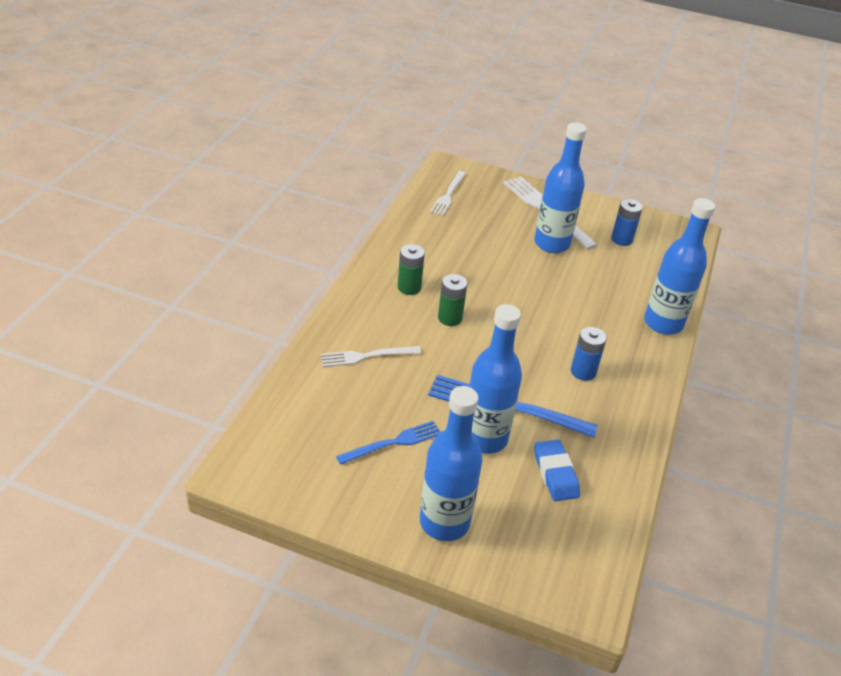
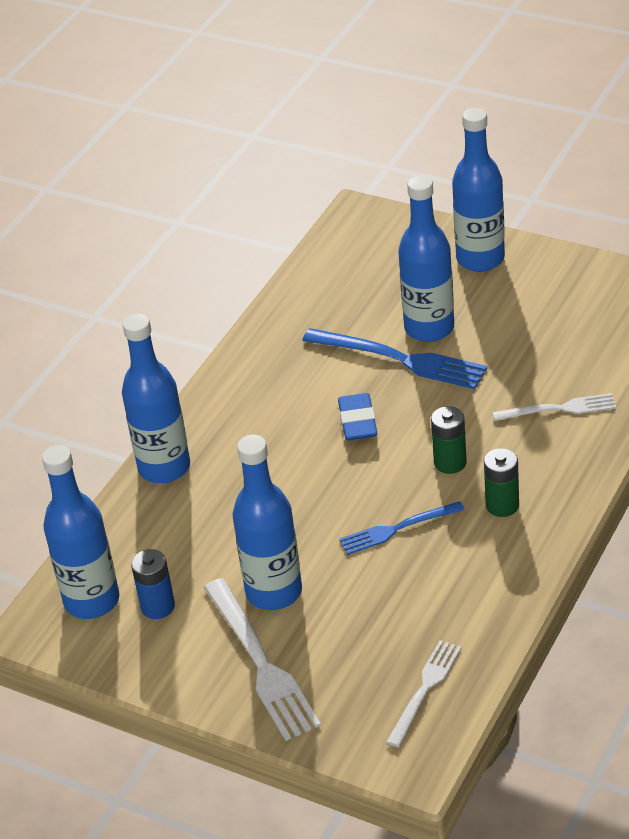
camera: 165 degrees left, 0 degrees up
blue fork [336,421,441,465] -> blue fork moved to [339,501,465,555]
blue eraser [534,440,580,501] -> blue eraser moved to [338,393,377,440]
blue battery [571,327,607,381] -> none
none -> blue bottle [42,445,120,619]

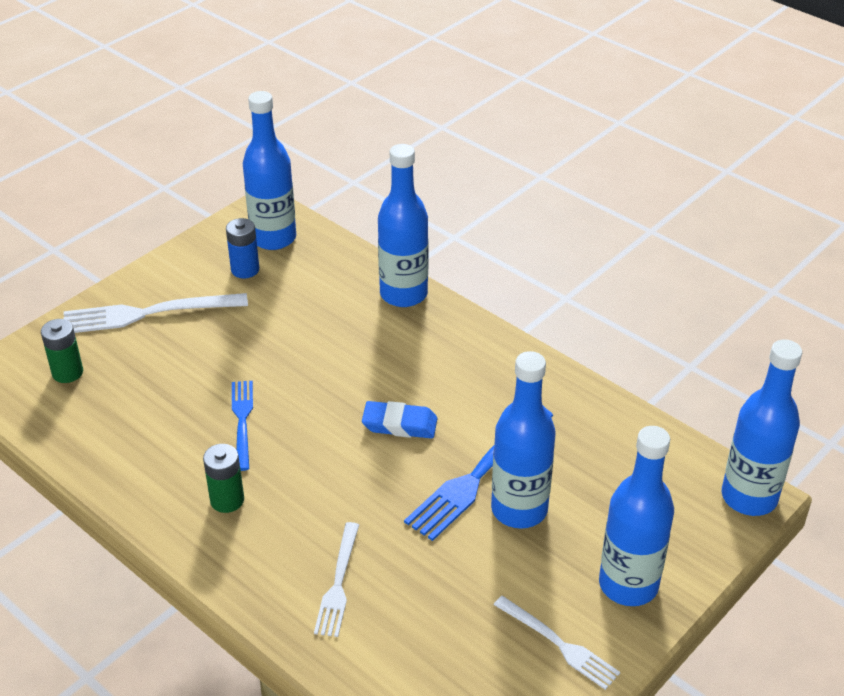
camera: 100 degrees right, 0 degrees up
blue bottle [233,435,302,610] -> blue bottle moved to [722,339,802,516]
white fork [386,640,461,747] -> white fork moved to [494,596,620,690]
green battery [431,406,467,474] -> green battery moved to [41,319,83,383]

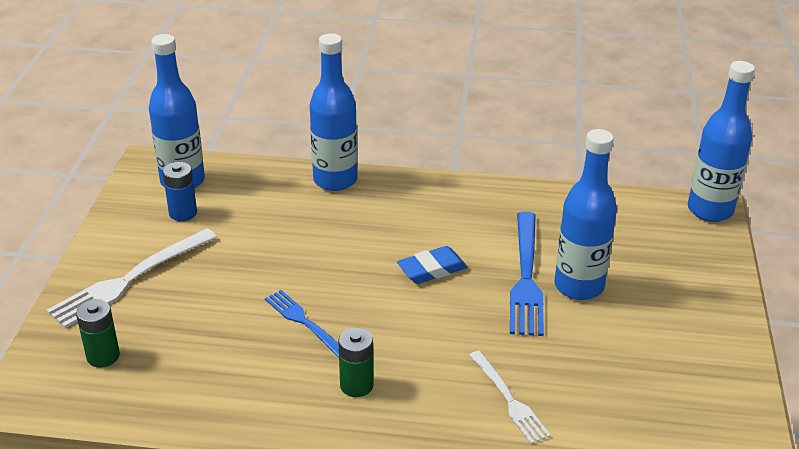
camera: 35 degrees left, 5 degrees down
white fork [494,596,620,690] -> none
blue bottle [599,426,674,606] -> none

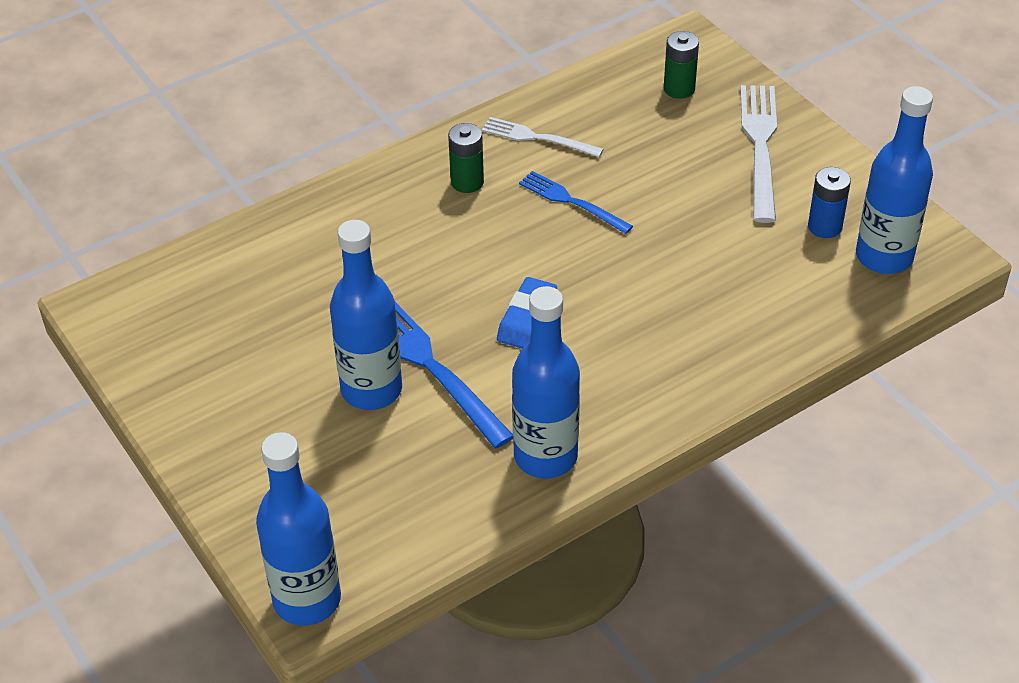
camera: 140 degrees right, 10 degrees up
blue fork [265,290,339,358] -> blue fork turned 150 degrees counterclockwise [519,171,633,234]
blue bottle [310,33,358,191] -> blue bottle moved to [512,286,580,479]
white fork [469,350,551,444] -> white fork moved to [482,117,604,157]

